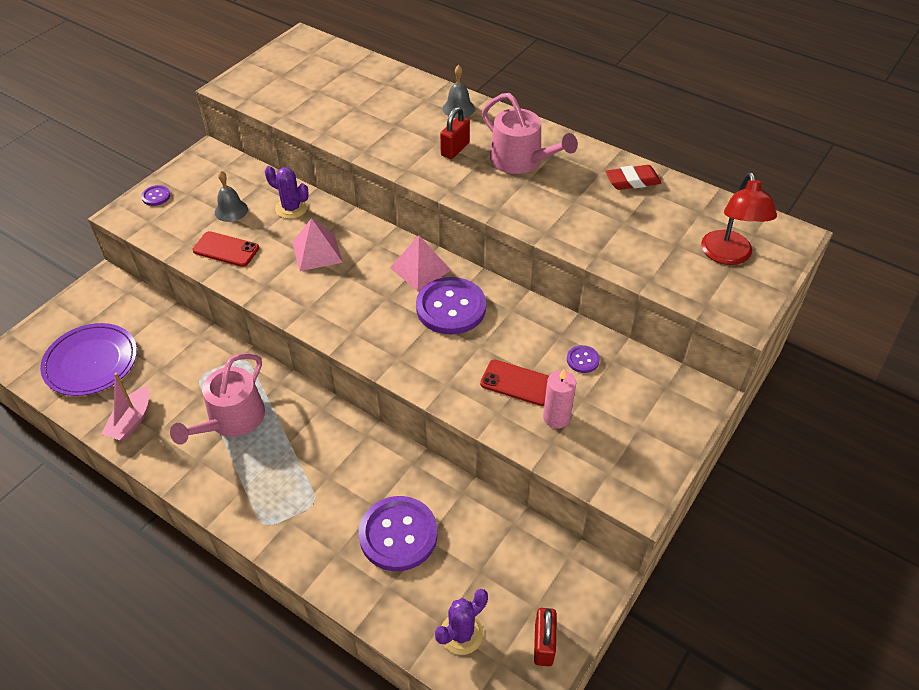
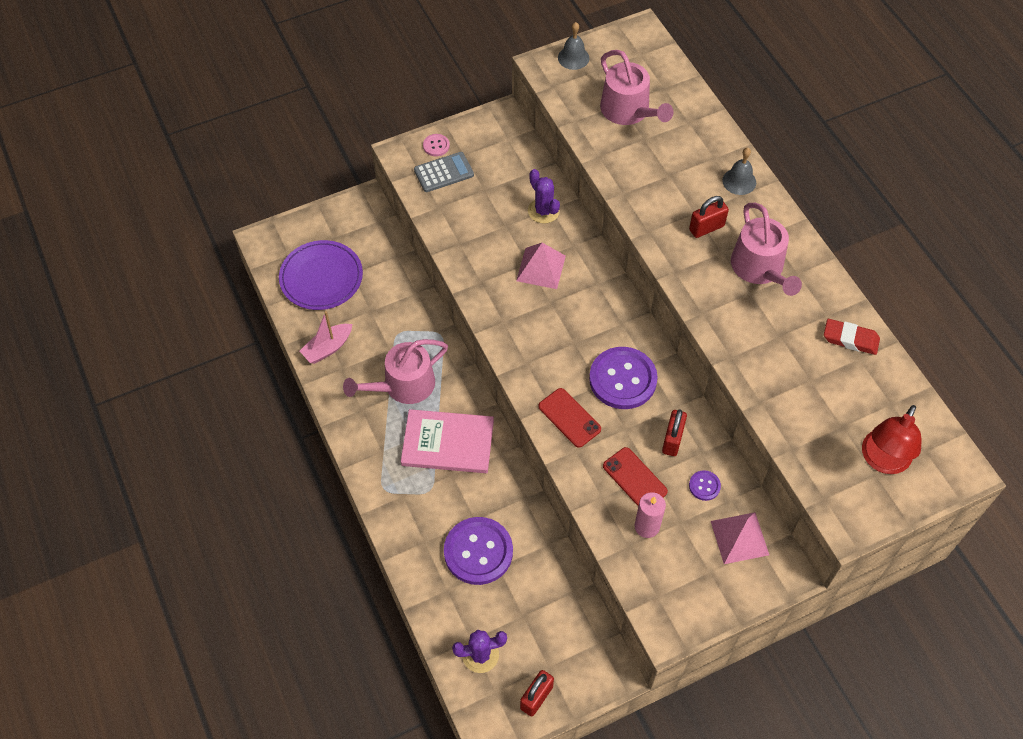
camera: 30 degrees right, 10 degrees up
purple button [141,185,170,206] -> pink button [423,134,450,156]
red phone [193,231,259,267] -> red phone moved to [538,388,601,448]
grey bell [215,171,248,222] -> grey bell moved to [558,22,589,70]
pink pyramid [390,235,451,291] -> pink pyramid moved to [711,512,769,564]
none -> pink book [401,409,494,473]
none -> grey calculator [414,152,474,192]
none -> pink watering can [600,50,673,125]
none -> red padlock [662,409,687,456]

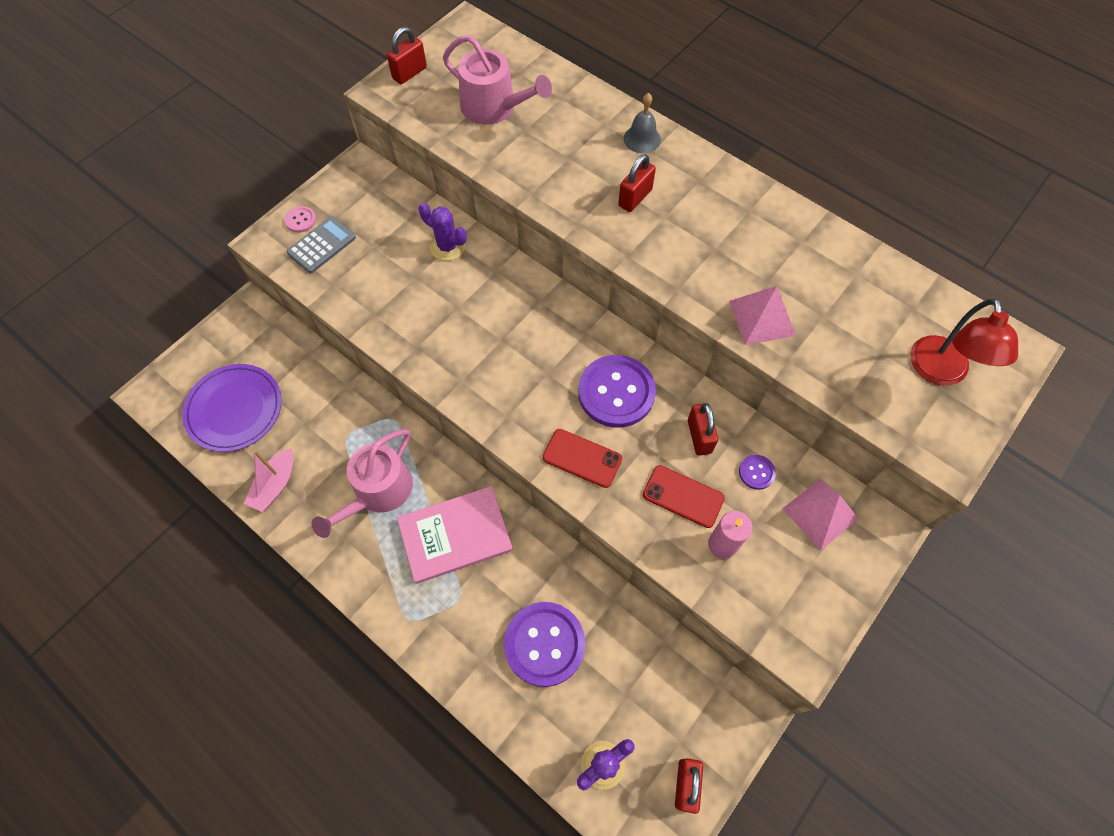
camera: 25 degrees left, 5 degrees up
pink pyramid [516,243,566,289] -> pink pyramid moved to [729,286,796,345]
grey bell [558,22,589,70] -> red padlock [387,27,427,84]
pink watering can [731,203,802,296] -> none
red eraser [824,319,880,355] -> none

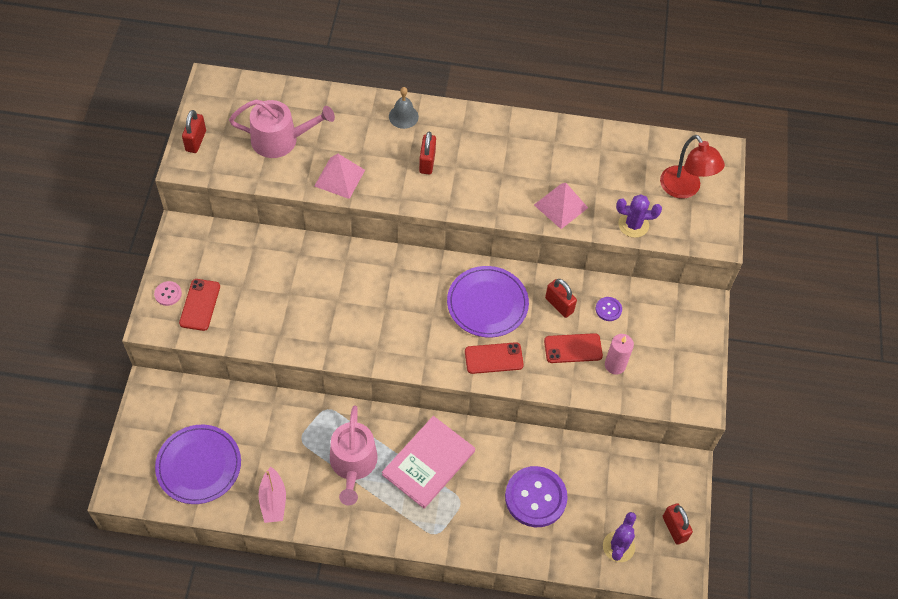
camera: 35 degrees left, 5 degrees down
grey calculator [287,216,356,273] -> red phone [179,279,220,331]
purple cactus [419,203,467,261] -> purple cactus moved to [616,194,662,238]
purple button [578,355,656,428] -> purple plate [447,266,529,338]
pink pyramid [782,478,859,550] -> pink pyramid moved to [314,154,365,199]

